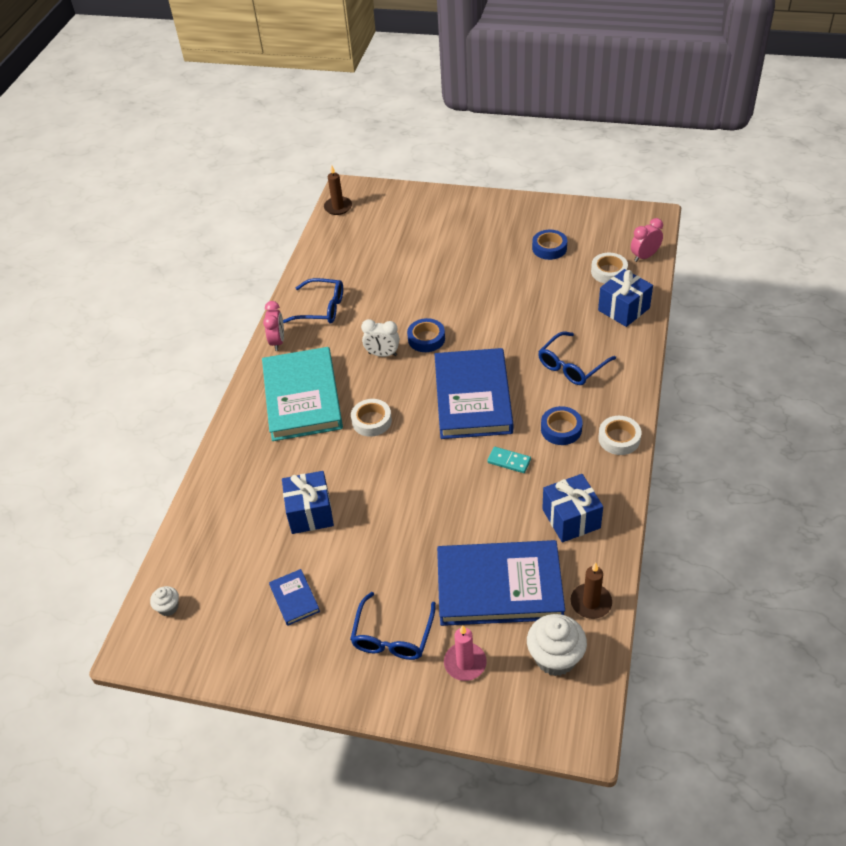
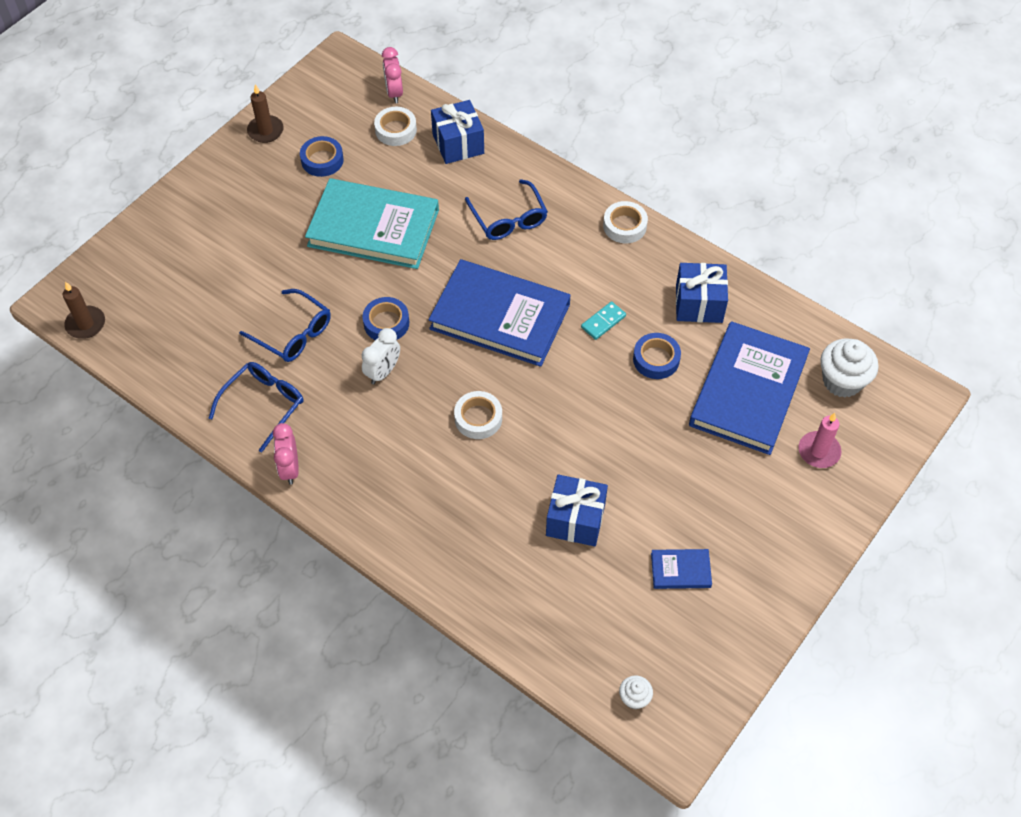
camera: 70 degrees left, 10 degrees up
turquoise book [262,347,343,441] -> turquoise book moved to [305,178,439,269]
pink clock [263,301,284,351] -> pink clock turned 120 degrees counterclockwise [273,423,299,485]
blue glasses [350,592,436,660] -> blue glasses moved to [239,289,331,362]
blue tape [541,406,583,445] -> blue tape moved to [633,333,681,379]
brown candle [571,563,612,619] -> brown candle moved to [247,84,284,143]

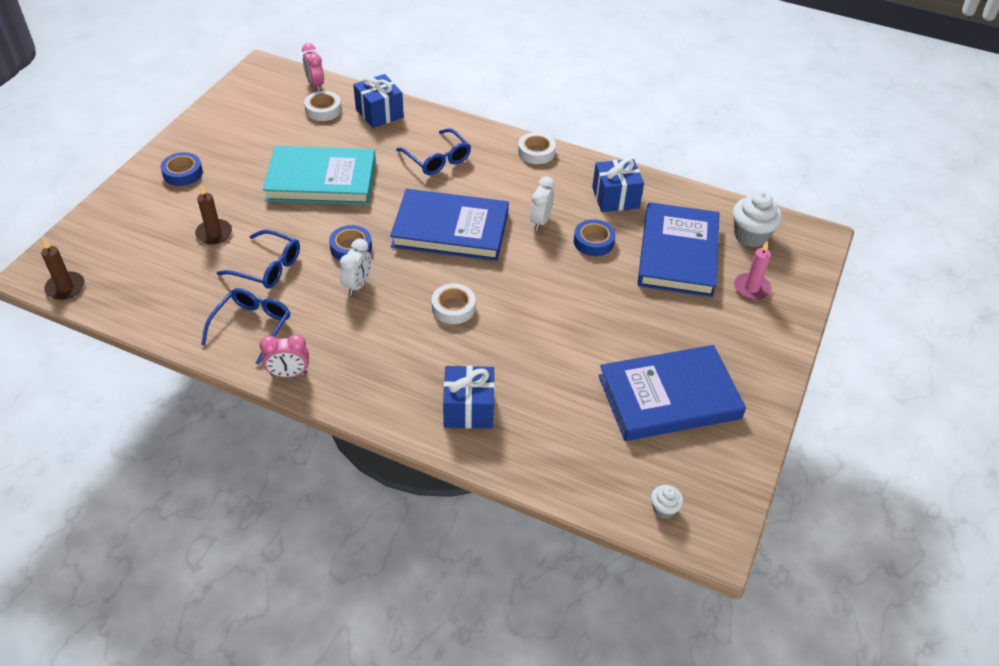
camera: 15 degrees left, 10 degrees down
brown candle [247,84,284,143] -> brown candle moved to [195,184,232,244]
pink clock [273,423,299,485] -> pink clock turned 75 degrees counterclockwise [259,334,309,378]
blue tape [300,136,344,177] -> blue tape moved to [161,152,203,186]
blue gift [546,474,608,546] -> blue gift moved to [443,366,495,429]
turquoise domino [581,301,626,340] -> white clock [530,176,554,230]
blue book [651,549,712,589] -> blue book [599,345,746,441], size x2.35

